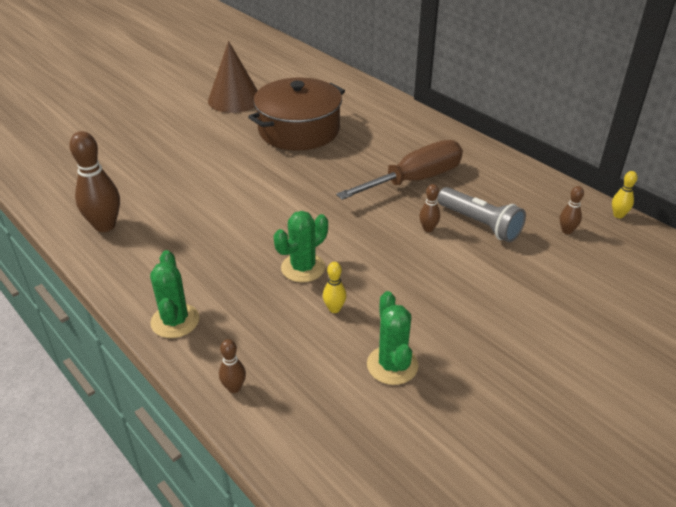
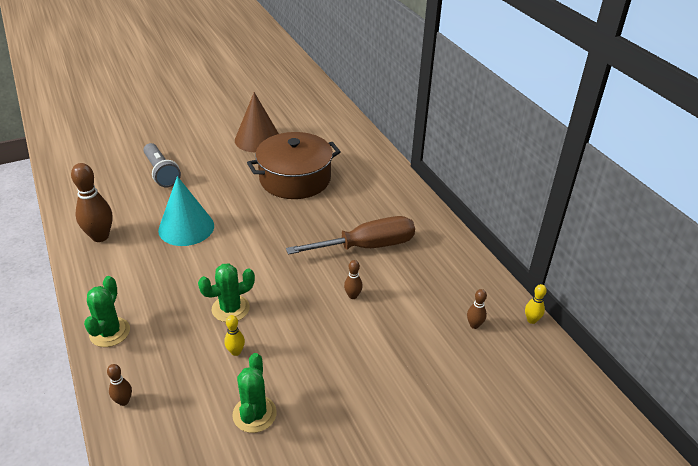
camera: 15 degrees right, 0 degrees up
grey flashlight [437,187,526,242] -> grey flashlight moved to [143,143,181,187]
none -> turquoise cone [158,176,214,246]

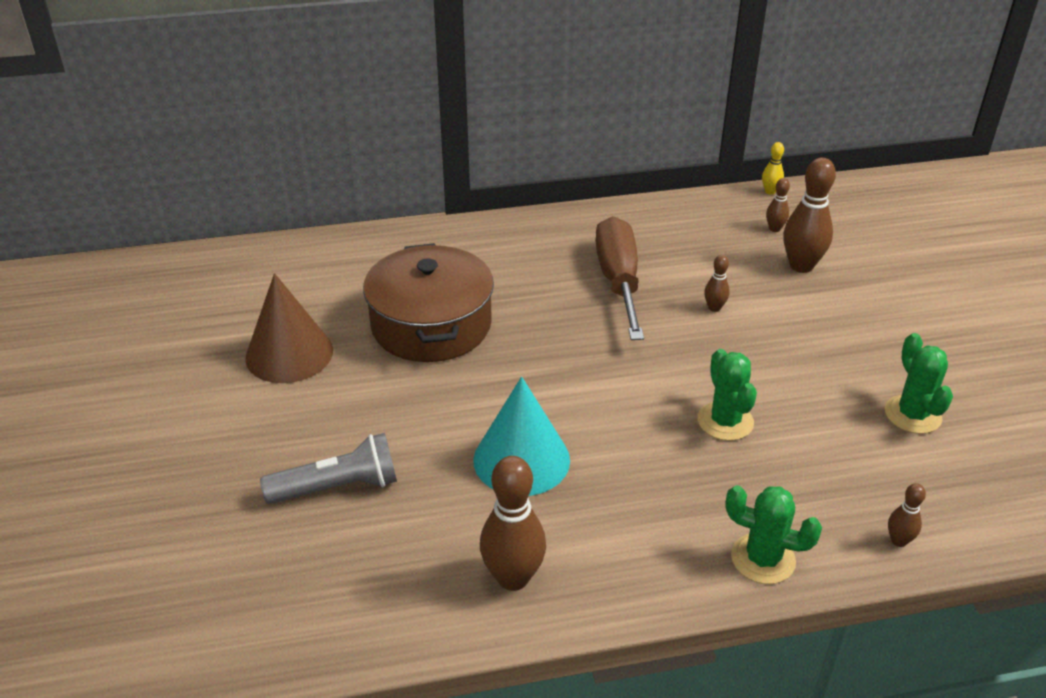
camera: 75 degrees left, 0 degrees up
yellow bowling pin [224,315,245,356] -> none
green cactus [232,353,277,433] -> green cactus turned 60 degrees clockwise [885,333,953,434]
none -> brown bowling pin [783,157,836,273]

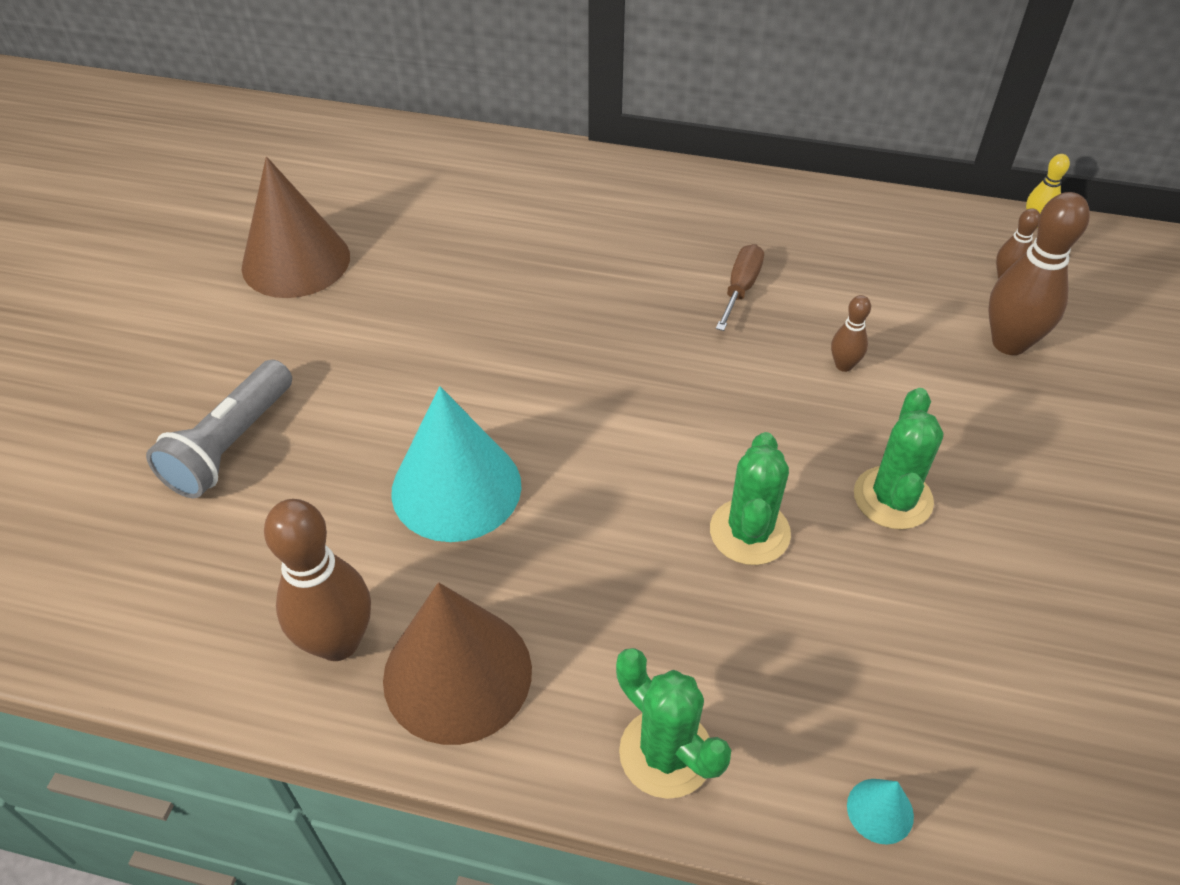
camera: 25 degrees right, 10 degrees up
grey flashlight [260,433,397,504] -> grey flashlight turned 105 degrees clockwise [146,360,292,498]
brown pot [363,243,494,362] -> none
brown screwdriver [595,216,644,340] -> brown screwdriver [716,244,764,331], size x0.49
green cactus [885,333,953,434] -> green cactus moved to [854,388,944,530]
brown bowling pin [888,483,926,547] -> turquoise cone [847,779,914,844]
none -> brown cone [383,582,532,745]

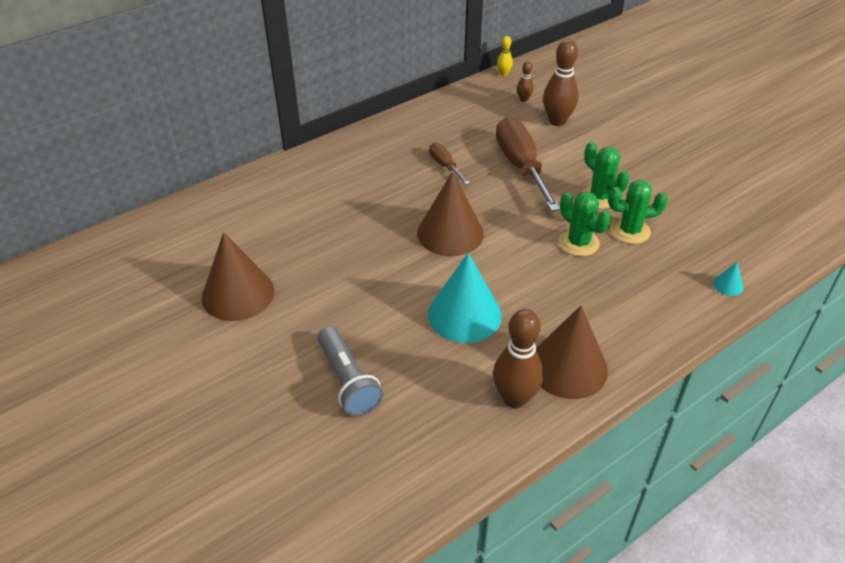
camera: 50 degrees left, 5 degrees down
green cactus [616,648,731,799] -> green cactus moved to [608,180,668,244]
brown bowling pin [831,295,871,372] -> brown screwdriver [496,117,560,211]
none -> brown cone [417,172,484,256]

